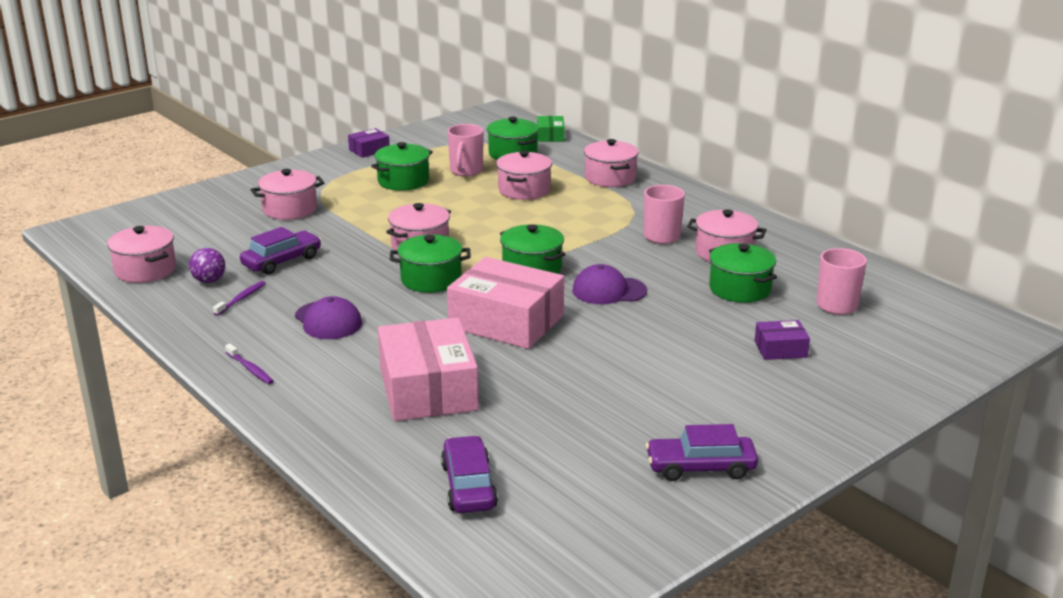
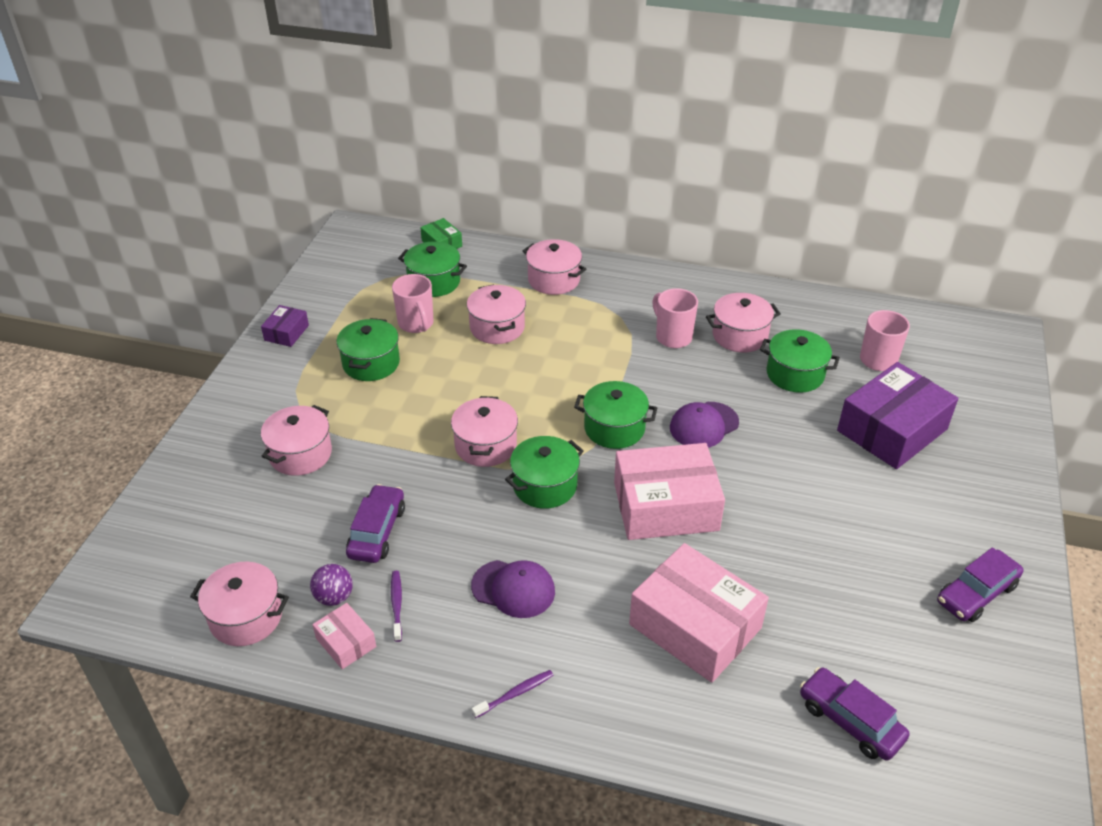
camera: 35 degrees left, 15 degrees up
purple toothbrush [225,344,274,384] -> purple toothbrush turned 45 degrees counterclockwise [472,670,554,718]
purple box [755,320,810,360] -> purple box [837,362,958,469], size x2.14
none -> pink box [312,603,376,669]

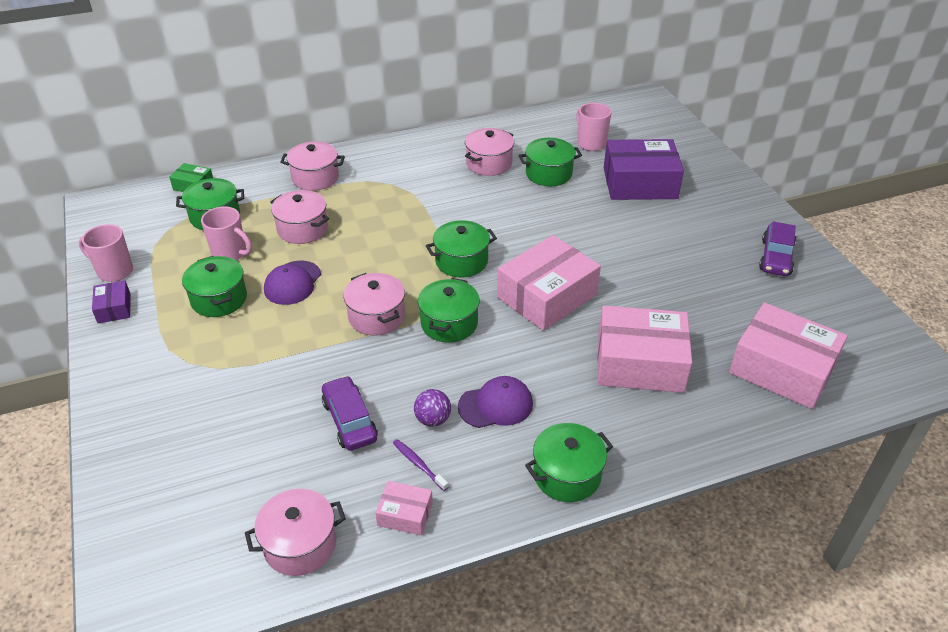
camera: 35 degrees left, 0 degrees up
pink pot [261,405,332,476] -> none
purple ball [310,564,353,606] -> purple ball moved to [414,389,451,427]
purple toothbrush [472,670,554,718] -> green pot [525,423,613,502]
pink mug [652,288,698,348] -> pink mug moved to [79,224,133,282]
purple cap [670,402,739,448] -> purple cap moved to [264,260,321,305]
purple car [800,667,909,761] -> pink box [729,303,848,409]
purple box [837,362,958,469] -> purple box turned 75 degrees clockwise [604,139,684,200]

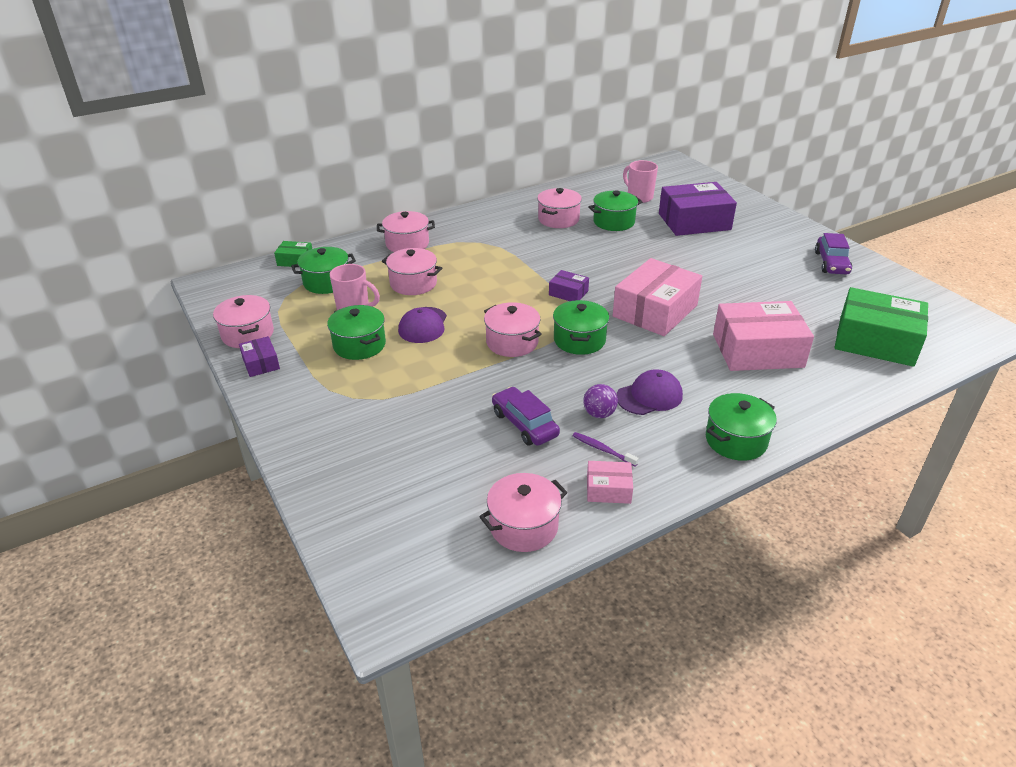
camera: 10 degrees left, 5 degrees down
pink mug [79,224,133,282] -> pink pot [213,295,274,348]
green pot [426,220,497,278] -> purple box [549,270,589,301]
pink box [729,303,848,409] -> green box [834,287,928,367]

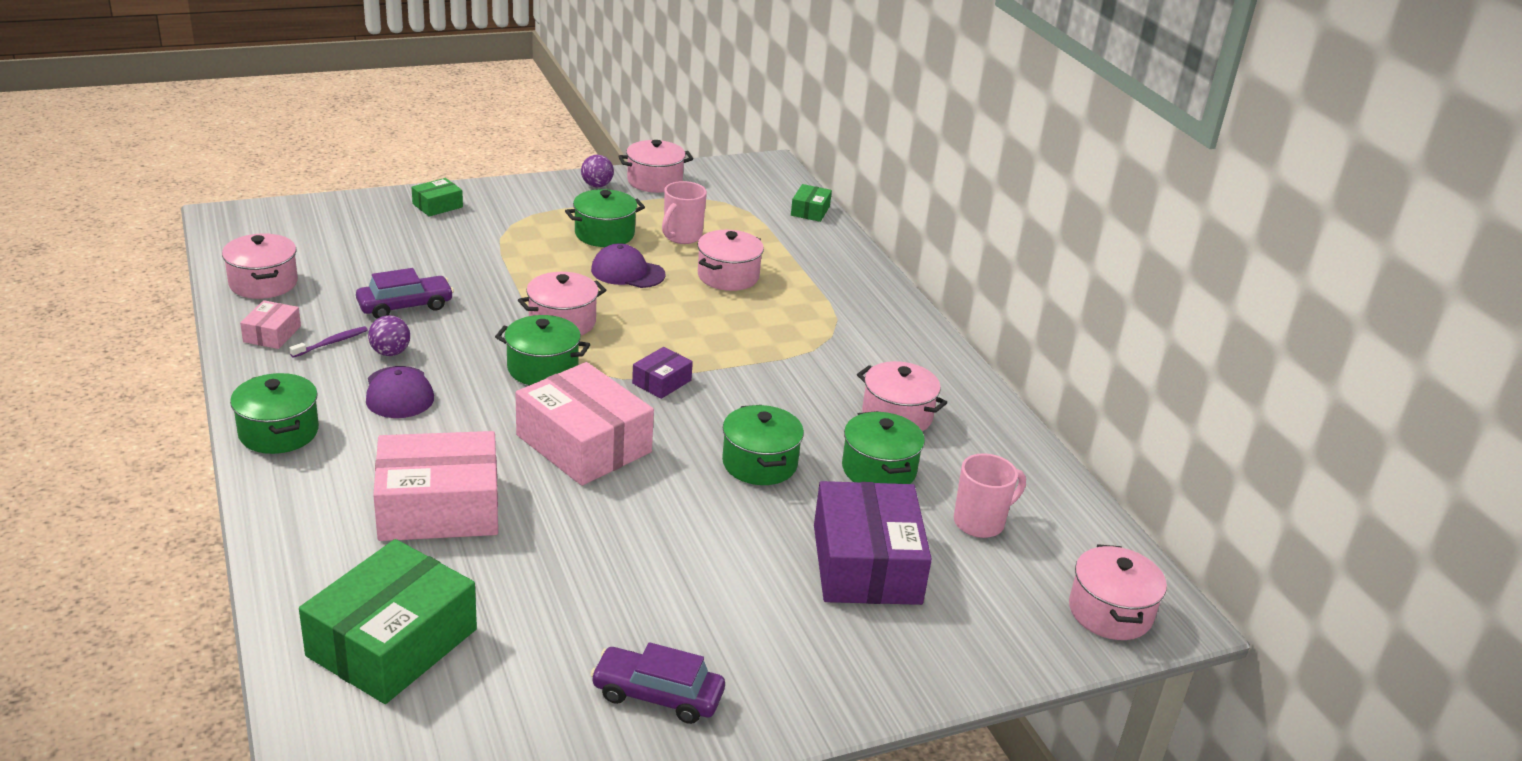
camera: 95 degrees right, 5 degrees down
purple box [239,336,280,377] -> purple ball [581,155,614,188]
green pot [291,247,356,294] -> green pot moved to [722,405,804,485]
pink pot [377,211,435,252] -> pink pot moved to [1069,544,1167,640]
pink box [713,301,814,371] -> pink box turned 75 degrees clockwise [373,431,498,541]
none -> green box [411,178,463,217]

